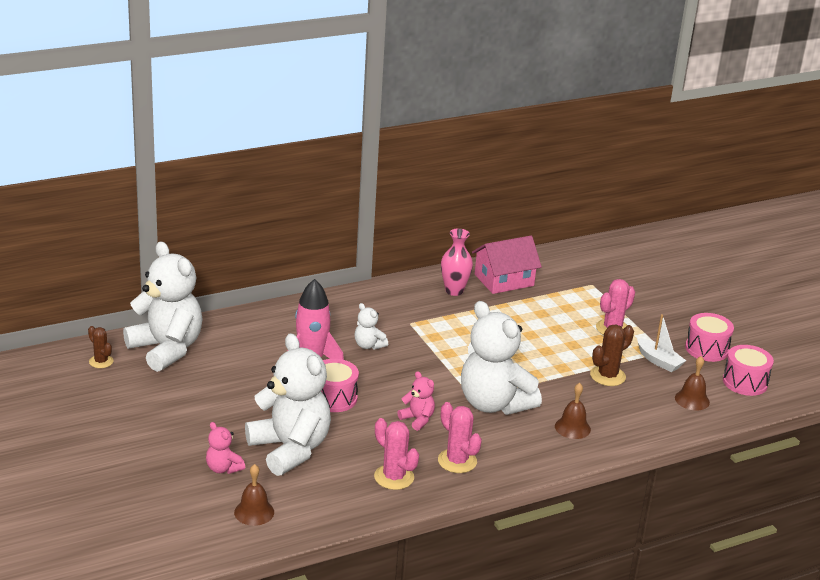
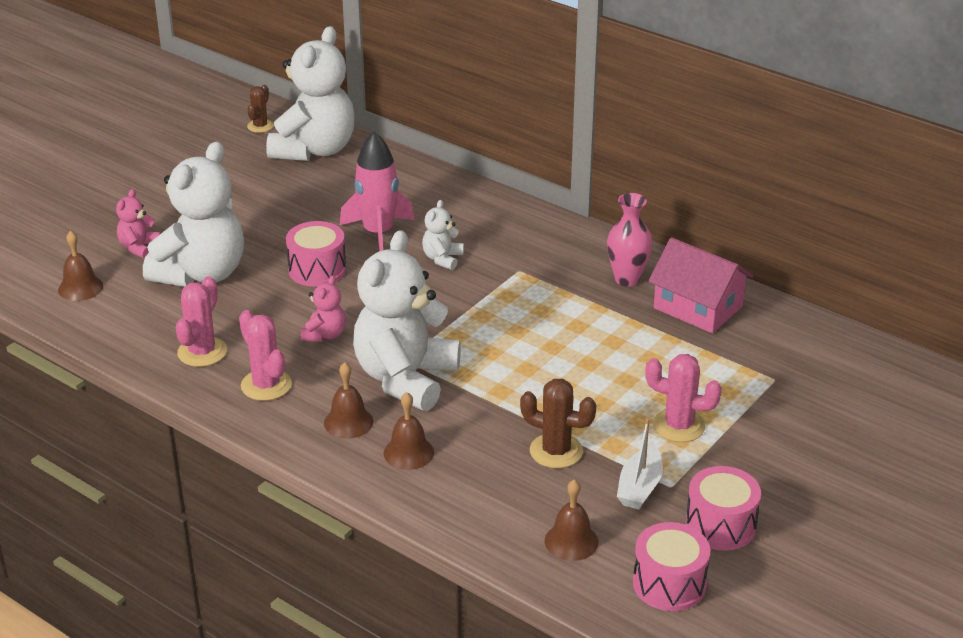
camera: 65 degrees right, 5 degrees up
pink cactus [438,402,482,473] -> pink cactus turned 60 degrees counterclockwise [239,310,292,401]
none -> brown bell [324,362,373,439]

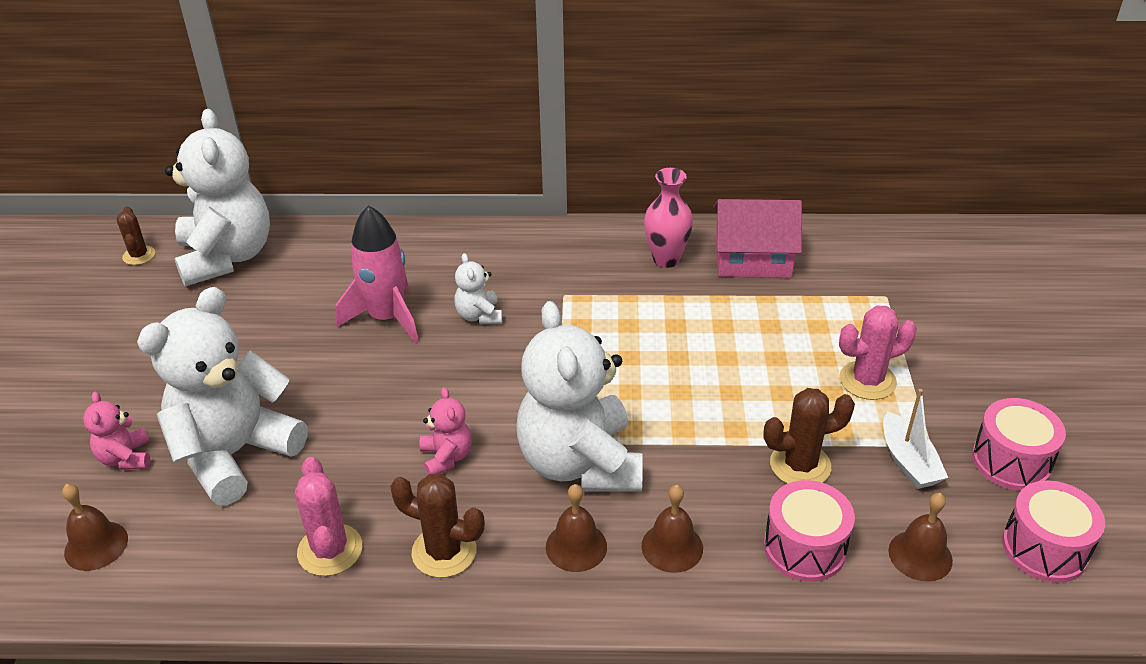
camera: 35 degrees left, 5 degrees up
white teddy bear [143,141,244,287] -> white teddy bear turned 135 degrees counterclockwise [137,287,308,505]
pink cactus [239,310,292,401] -> brown cactus [390,473,485,578]
pink drum [286,221,346,287] -> pink drum moved to [764,480,855,582]

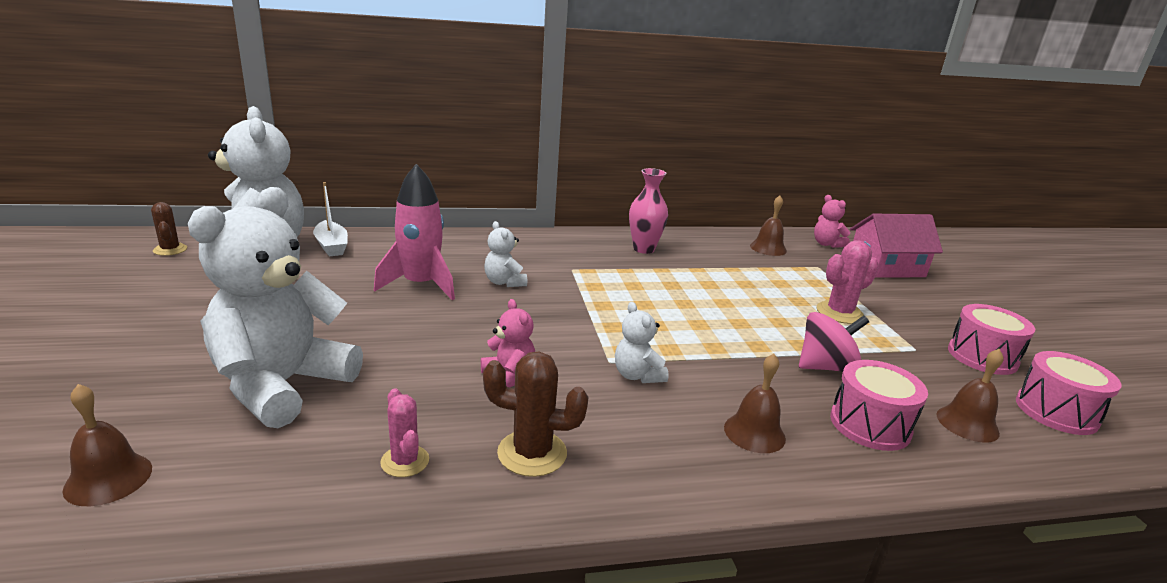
camera: 15 degrees left, 15 degrees down
pink teddy bear [83,391,150,470] -> pink teddy bear moved to [814,195,850,248]
pink cactus [295,457,362,576] -> pink cactus [380,388,429,477], size x0.65
white teddy bear [516,301,643,492] -> white teddy bear [615,302,669,383], size x0.44
brown bell [546,484,607,572] -> brown bell moved to [750,196,787,256]
pink house [713,199,802,278] -> pink house moved to [850,214,943,278]
brown cactus [763,388,855,484] -> pink spinning top [799,312,869,372]
white boat [883,389,948,489] -> white boat moved to [313,182,348,257]

